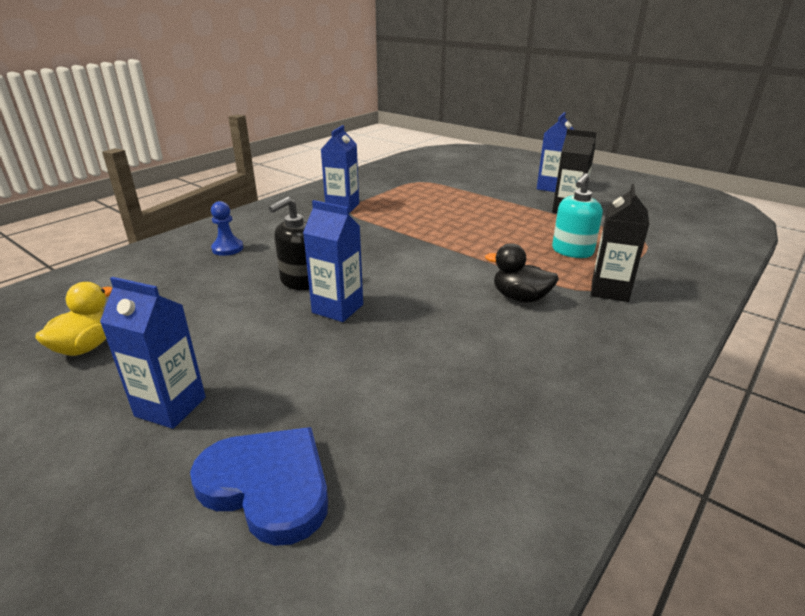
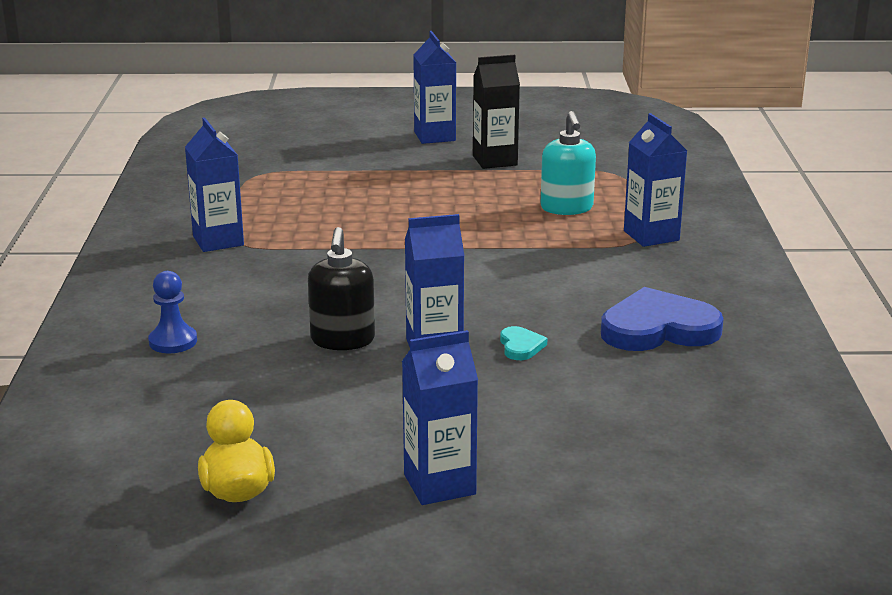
camera: 40 degrees left, 5 degrees down
blue heart [190,427,328,546] -> blue heart moved to [601,287,724,351]
black duck [485,243,559,303] -> none
black carton [591,184,649,302] -> blue carton [624,113,687,247]
none -> turquoise heart [500,326,547,360]

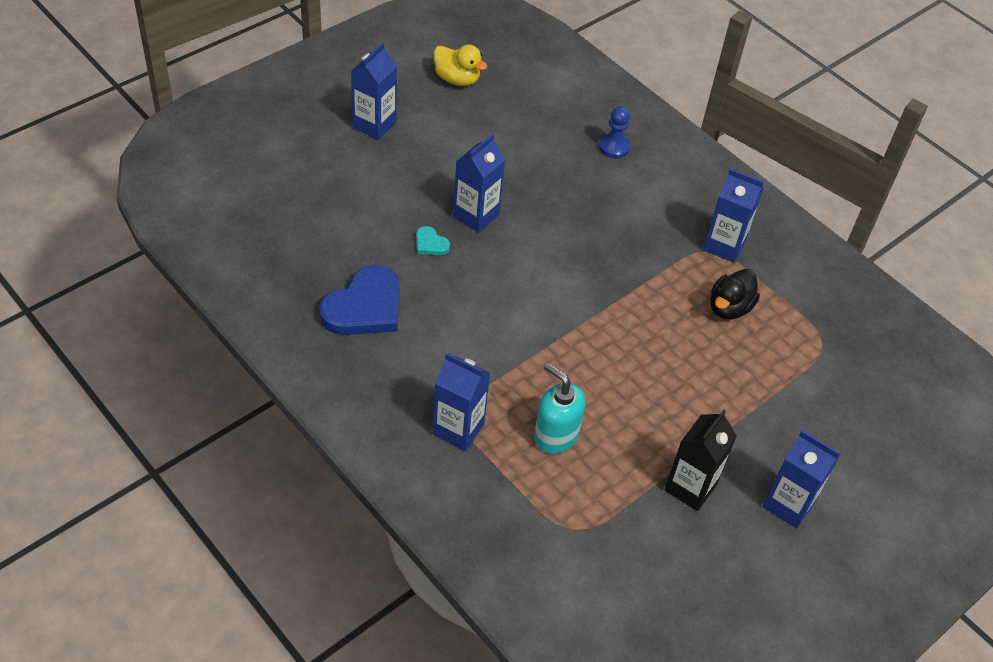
camera: 135 degrees right, 25 degrees up
black soap dispenser [308,227,375,350] -> none
none -> black duck [710,269,760,320]

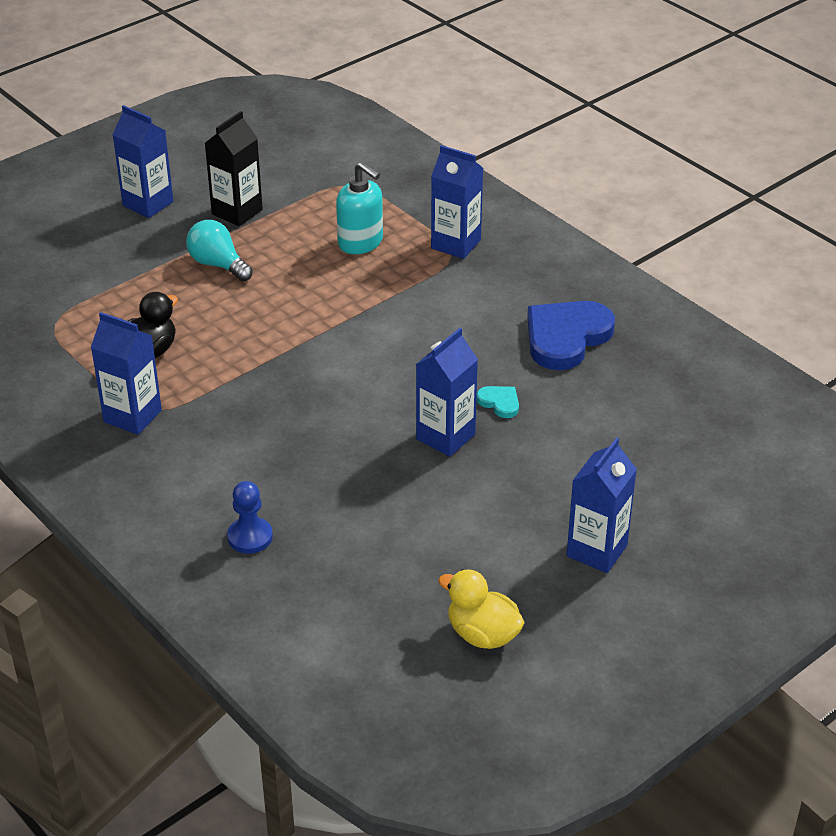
camera: 175 degrees left, 10 degrees down
none -> turquoise light bulb [186,220,253,281]

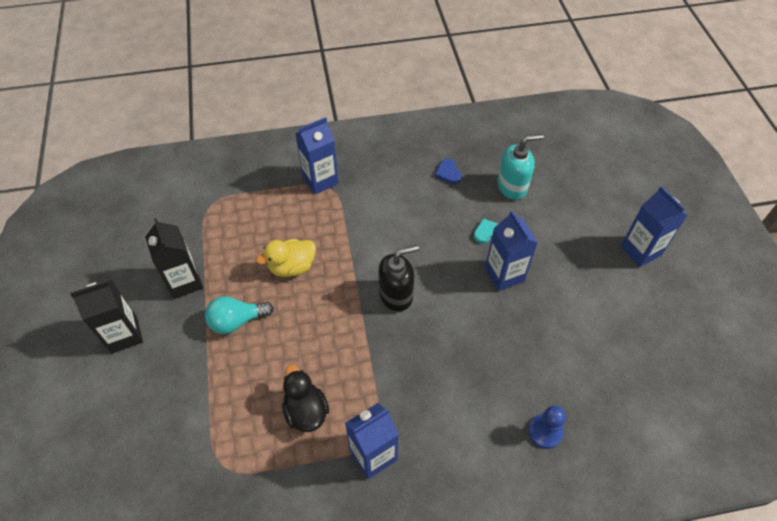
camera: 60 degrees left, 15 degrees up
blue carton [112,105,173,218] -> black carton [70,280,143,353]
turquoise soap dispenser [336,162,383,254] -> turquoise soap dispenser moved to [497,134,544,200]
yellow duck [438,569,525,649] -> yellow duck moved to [256,239,316,277]
blue heart [527,301,615,370] -> blue heart [435,159,462,184], size x0.44
none -> black soap dispenser [379,245,419,311]

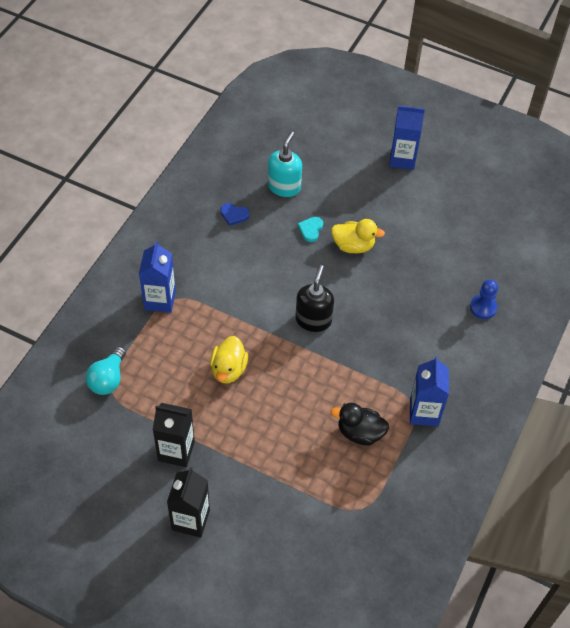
camera: 55 degrees left, 0 degrees up
turquoise light bulb [205,296,274,334] -> turquoise light bulb moved to [85,346,126,395]
blue carton [485,210,538,291] -> yellow duck [331,219,385,253]

